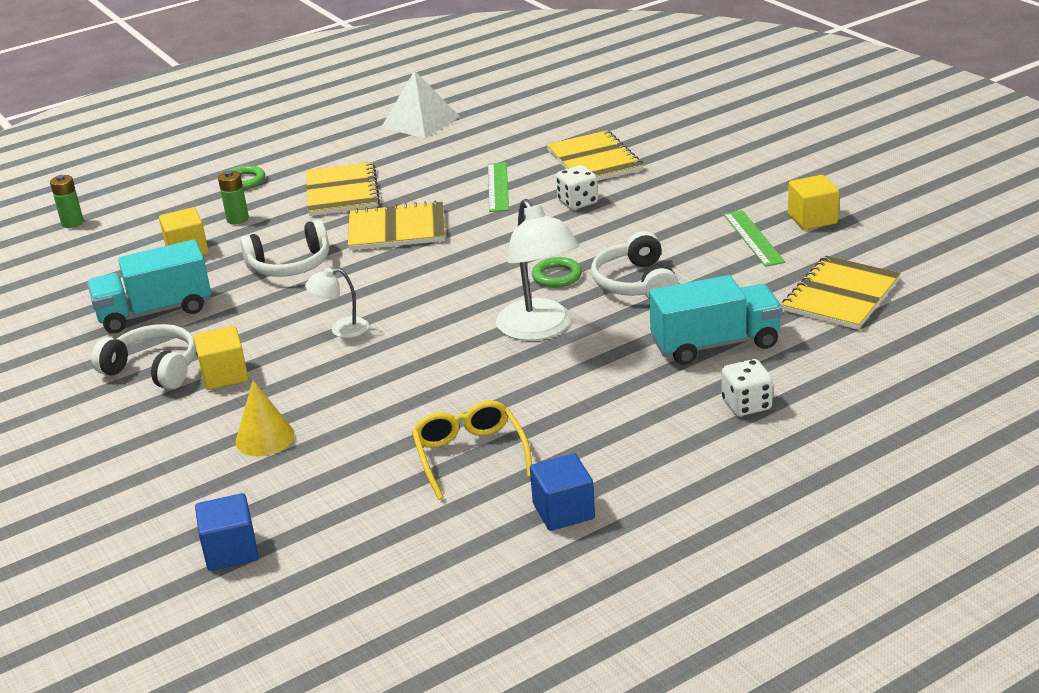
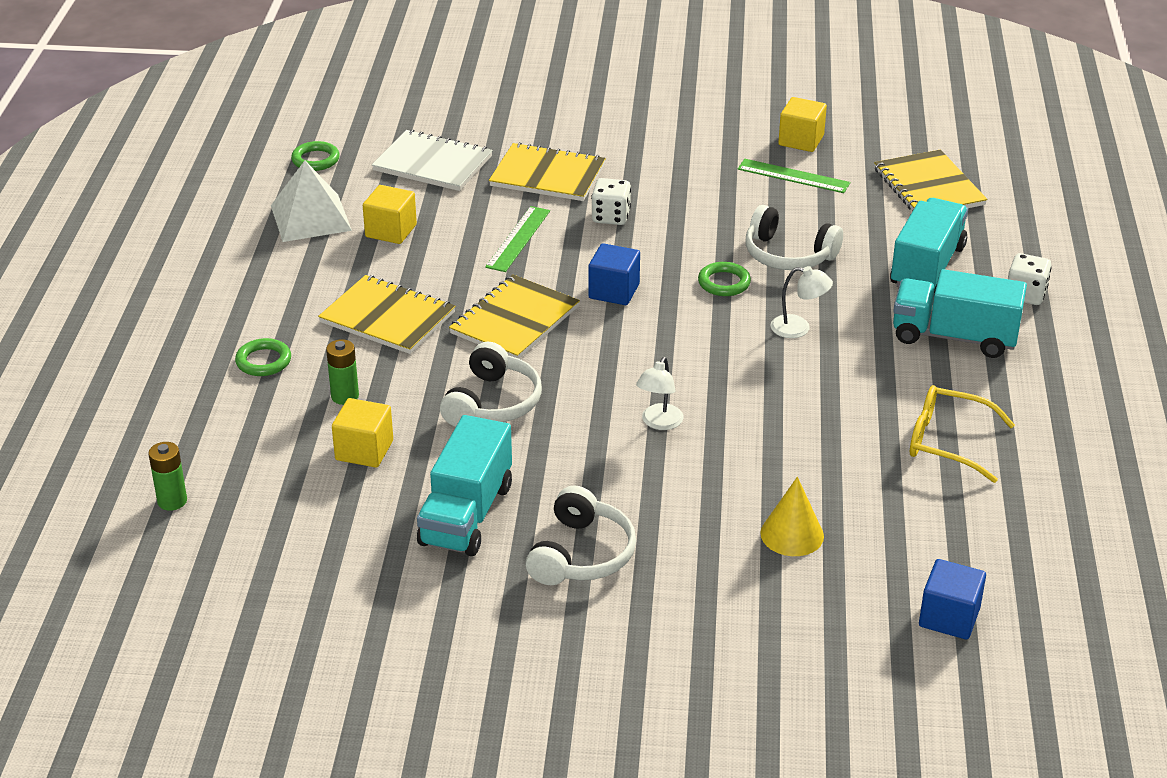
camera: 55 degrees left, 5 degrees up
white headphones [91,324,196,390] -> white headphones turned 135 degrees clockwise [526,486,636,585]
yellow cube [194,326,248,390] -> yellow cube moved to [363,185,417,244]
green ruler [488,162,509,212] -> green ruler turned 75 degrees clockwise [485,206,550,272]
white lamp [496,199,579,341] -> white lamp [771,266,833,338], size x0.51
blue cube [530,453,595,531] -> blue cube moved to [588,243,640,305]
none -> green ring [291,141,340,171]
none -> white notebook [372,129,493,191]
none -> turquoise truck [893,269,1027,358]

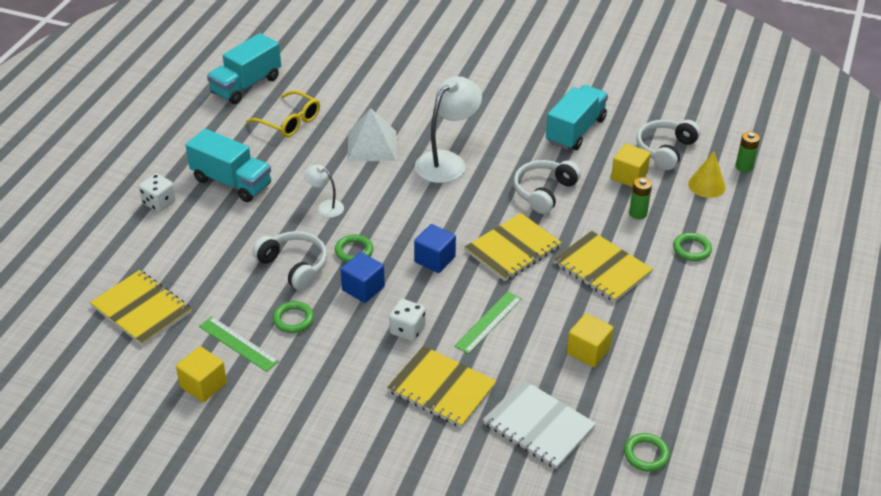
camera: 165 degrees left, 5 degrees up
white pyramid [271,161,352,242] -> white pyramid moved to [347,108,396,162]
white headphones [526,486,636,585] -> white headphones moved to [637,120,701,170]
white lamp [636,357,684,430] -> white lamp [415,76,482,183], size x1.97
yellow cone [760,477,824,556] -> yellow cone moved to [688,151,726,198]
yellow notebook [874,150,988,211] -> yellow notebook turned 45 degrees counterclockwise [90,270,192,346]
turquoise truck [890,198,968,293] -> turquoise truck moved to [207,33,281,104]
blue cube [919,559,986,640] -> blue cube moved to [341,252,385,303]
none -> green ring [273,301,314,333]

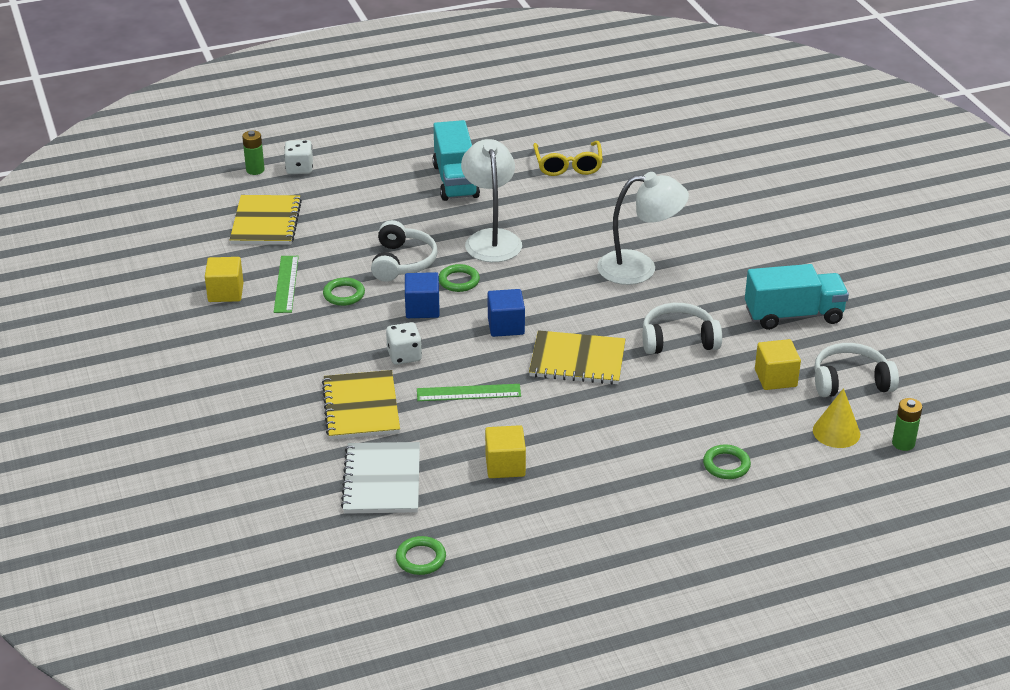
camera: 50 degrees right, 5 degrees down
white dice [139,174,176,212] -> white dice moved to [284,140,313,174]
turquoise truck [207,33,281,104] -> none
white lamp [304,165,344,218] -> white lamp [461,139,522,262], size x1.97
white pyramid [347,108,396,162] -> none
yellow notebook [553,231,653,302] -> none
green battery [629,177,652,219] -> green battery moved to [242,130,265,175]

